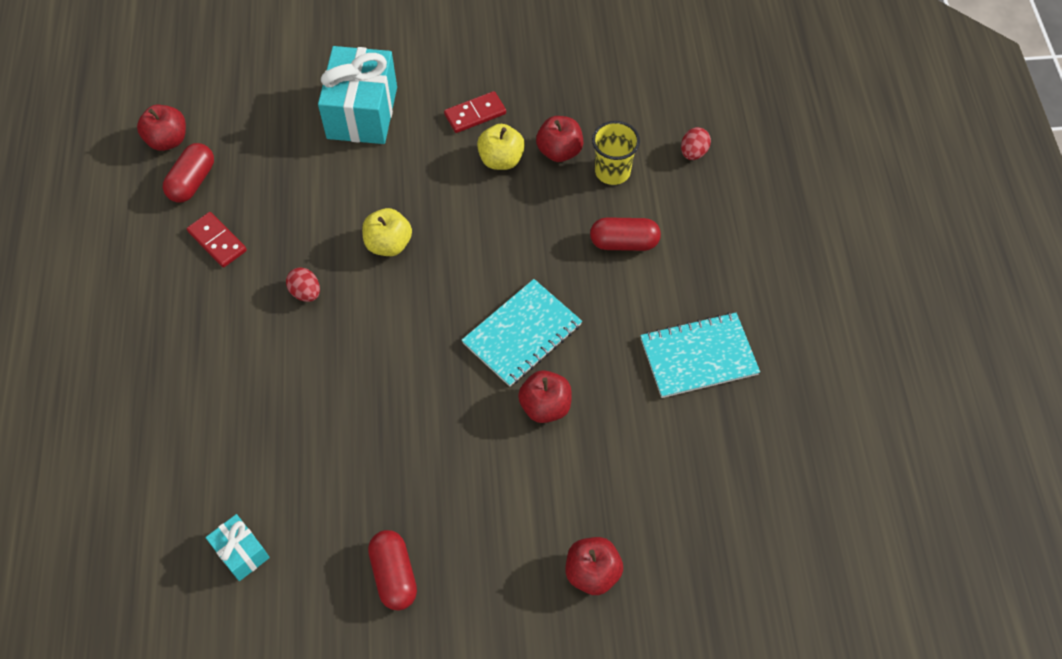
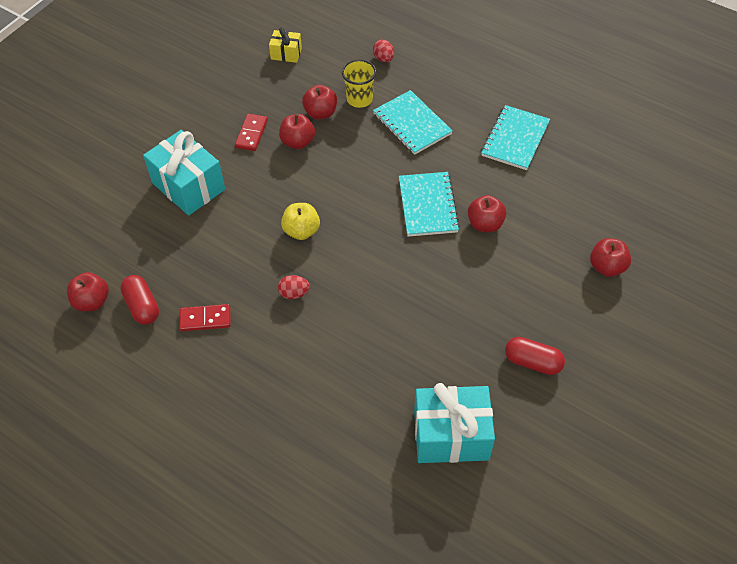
camera: 50 degrees left, 5 degrees down
turquoise gift [206,514,270,581] -> turquoise gift [414,383,495,463], size x1.97
yellow apple [477,124,525,170] -> red apple [279,114,315,149]
red capsule [590,217,661,251] -> turquoise notebook [373,90,453,155]
none -> yellow gift [269,27,302,63]

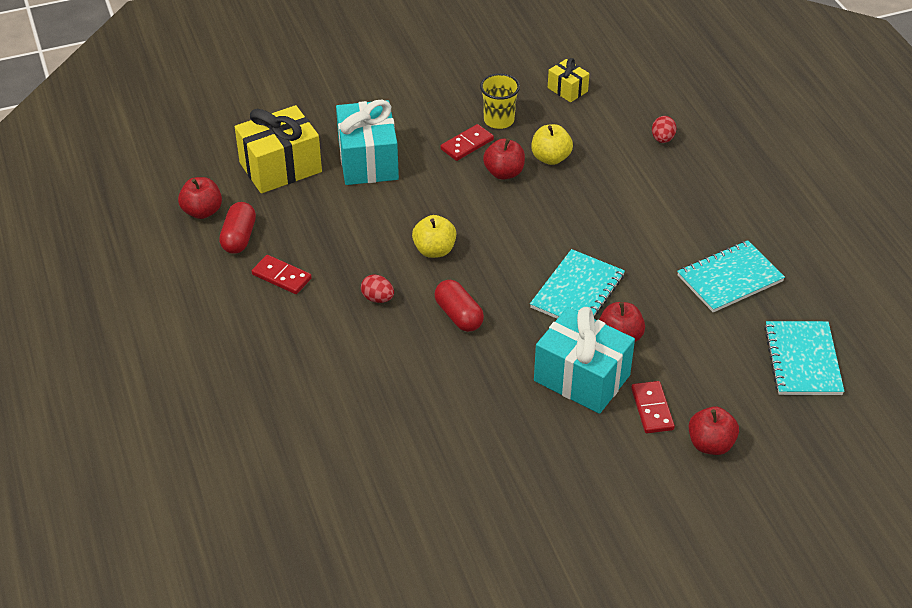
camera: 35 degrees right, 10 degrees down
red apple [302,85,337,119] -> yellow apple [531,124,573,165]
yellow cup [342,60,376,108] -> yellow cup moved to [480,73,520,129]
turquoise notebook [373,90,453,155] -> turquoise notebook moved to [764,321,845,395]
turquoise gift [414,383,495,463] -> turquoise gift moved to [534,307,635,414]
red capsule [505,337,565,375] -> red capsule moved to [435,280,484,332]
none -> yellow gift [235,105,322,193]
none -> red domino [631,381,675,433]

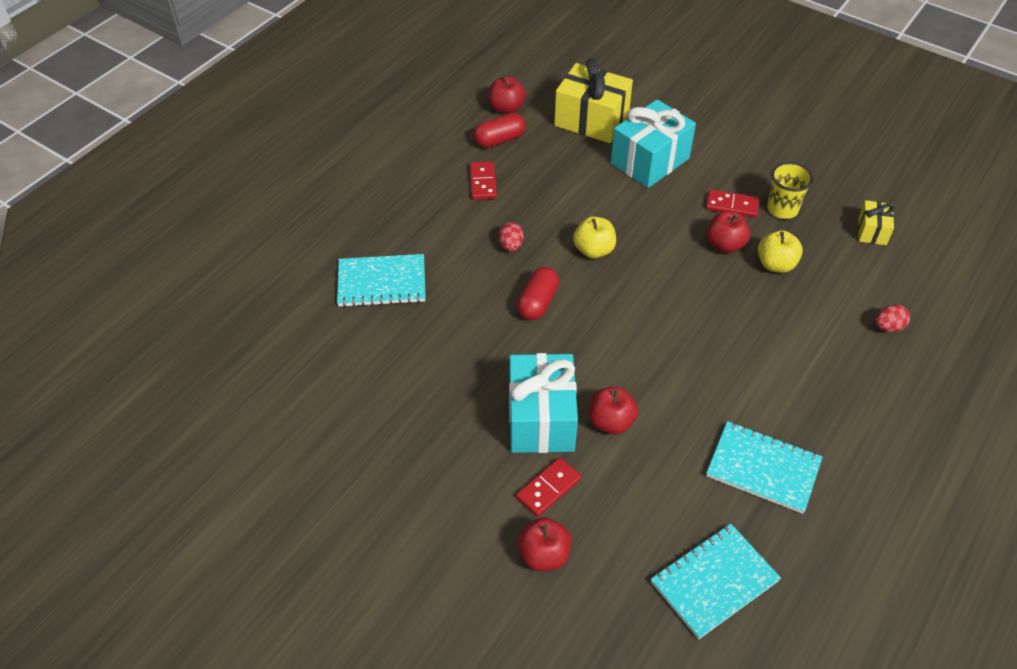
camera: 55 degrees right, 5 degrees up
turquoise notebook [530,249,625,319] -> turquoise notebook moved to [337,254,426,307]

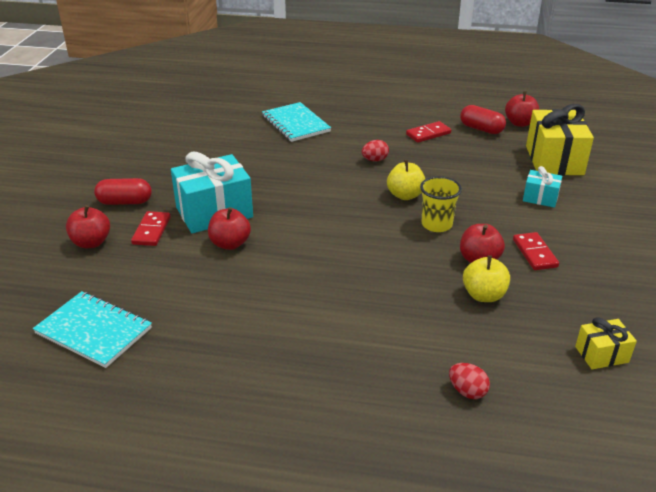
camera: 65 degrees right, 15 degrees down
red domino [516,457,581,517] -> red domino turned 75 degrees clockwise [131,211,171,246]
red capsule [517,267,559,320] -> red capsule moved to [94,178,152,205]
turquoise gift [611,99,696,188] -> turquoise gift [523,166,562,208], size x0.51
turquoise notebook [706,421,823,514] -> none
yellow cup [767,162,814,219] -> yellow cup moved to [420,176,462,232]

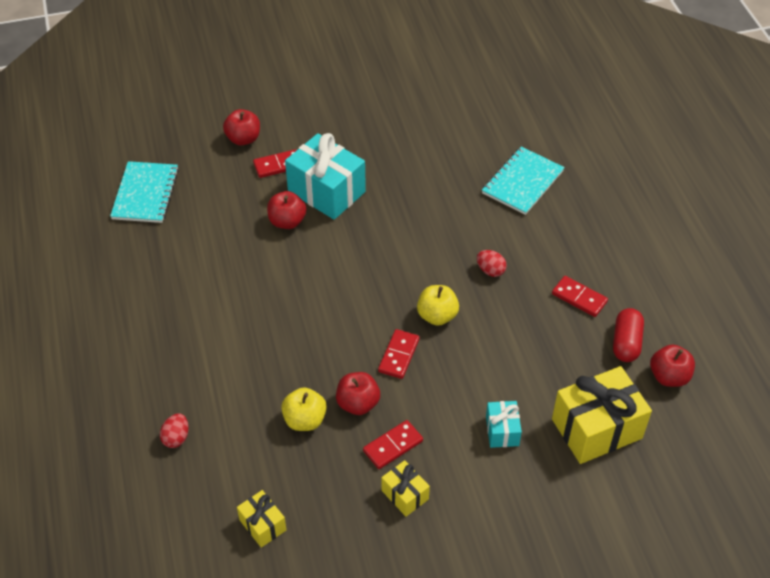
camera: 65 degrees right, 15 degrees up
red capsule [94,178,152,205] -> none
yellow cup [420,176,462,232] -> red domino [378,329,420,379]
none -> yellow gift [382,460,430,517]

